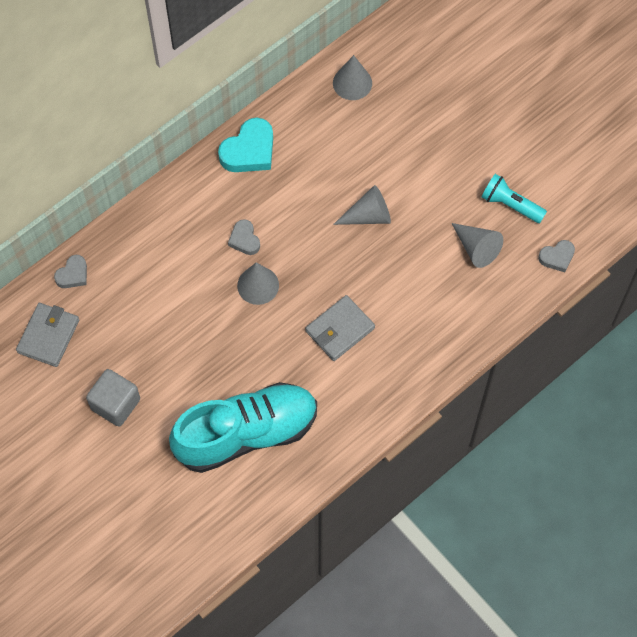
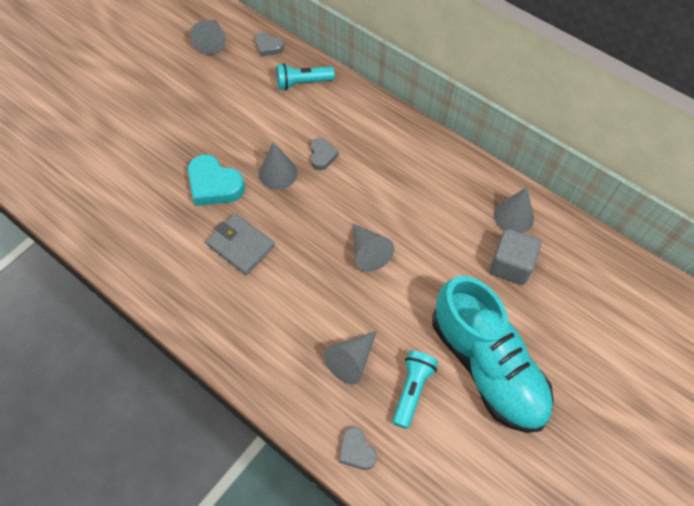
camera: 80 degrees right, 5 degrees down
grey wallet [16,303,79,367] -> grey cone [190,20,226,55]
grey cube [86,369,140,427] -> grey cube moved to [489,229,541,285]
turquoise shoe [169,382,317,473] -> turquoise shoe moved to [432,276,554,433]
turquoise heart [218,118,273,172] -> turquoise heart moved to [188,154,245,206]
grey heart [228,219,260,255] -> grey heart turned 120 degrees clockwise [310,138,339,170]
none -> turquoise flashlight [276,63,335,90]

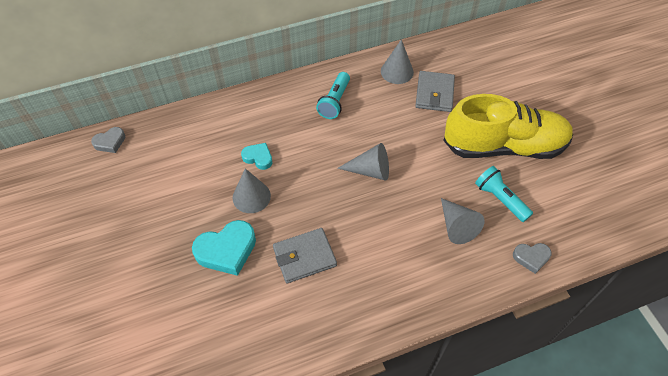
camera: 60 degrees left, 5 degrees down
grey cone [190,20,226,55] -> none
turquoise flashlight [276,63,335,90] -> turquoise flashlight moved to [316,72,350,119]
grey heart [310,138,339,170] -> turquoise heart [241,143,272,170]
turquoise shoe [432,276,554,433] -> yellow shoe [443,94,573,159]
grey cube [489,229,541,285] -> grey wallet [415,71,455,112]

